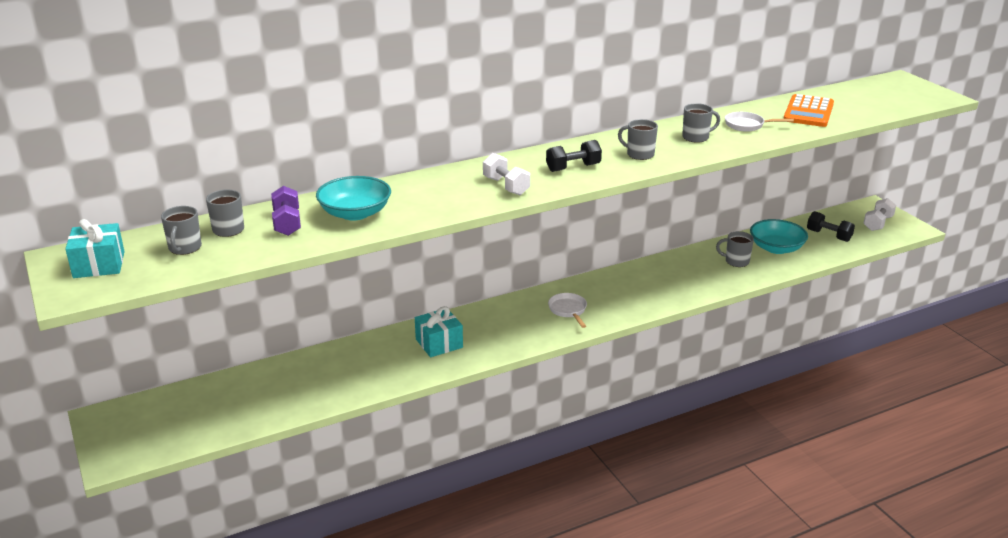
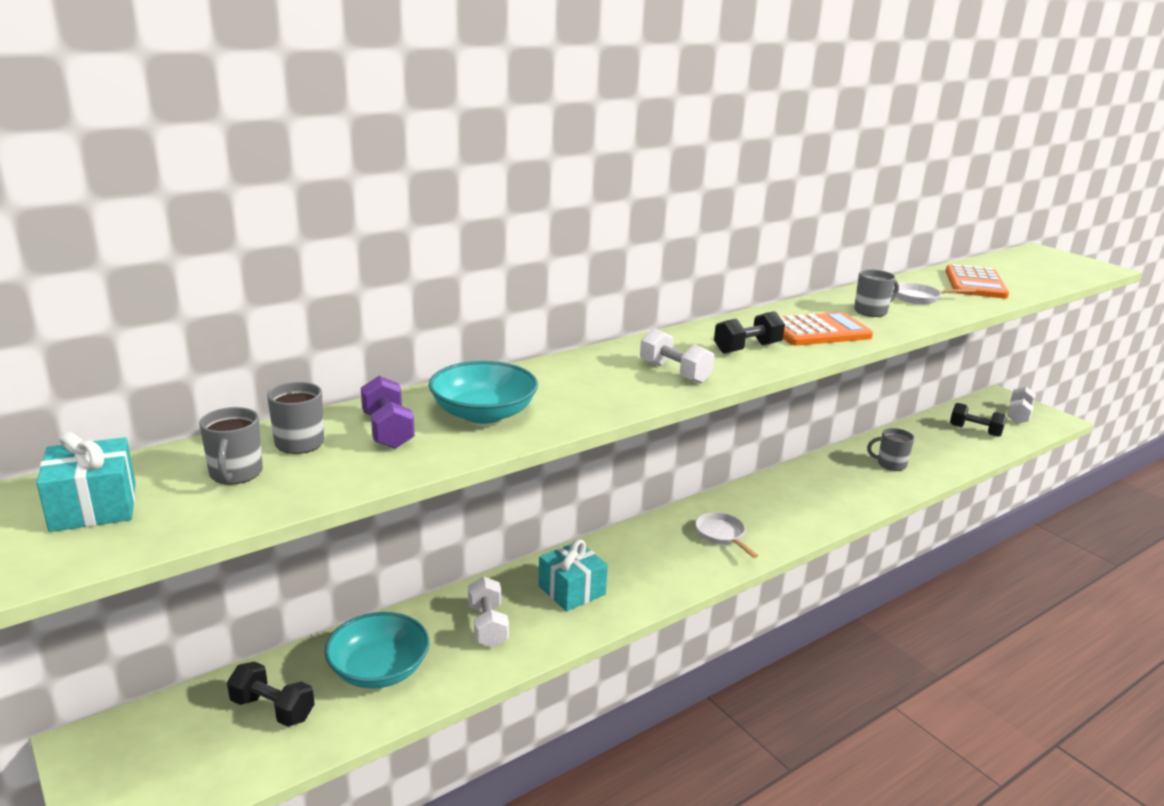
camera: 10 degrees left, 5 degrees down
grey mug [618,119,658,160] -> orange calculator [780,312,873,346]
turquoise bowl [750,219,808,254] -> turquoise bowl moved to [324,612,430,689]
none -> black dumbbell [227,662,314,727]
none -> white dumbbell [468,577,509,648]

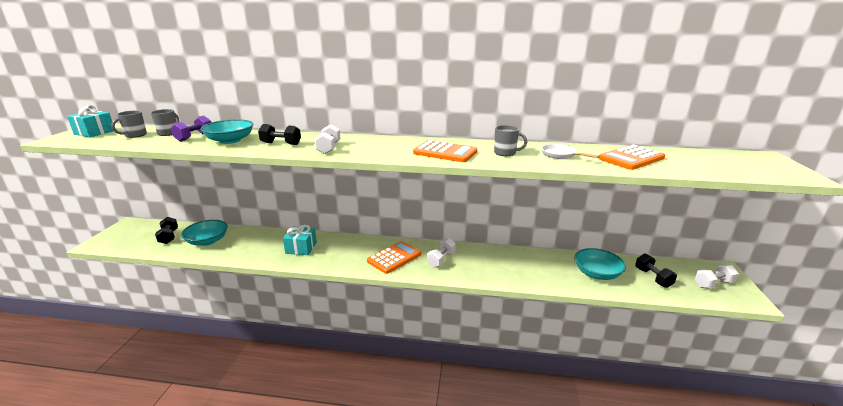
camera: 45 degrees right, 0 degrees up
white dumbbell [468,577,509,648] -> white dumbbell moved to [427,238,456,268]
white pan [695,512,758,558] -> orange calculator [367,241,421,274]
black dumbbell [714,311,785,354] -> black dumbbell moved to [258,124,301,145]
grey mug [867,428,914,471] -> none
none -> turquoise bowl [574,248,626,280]

